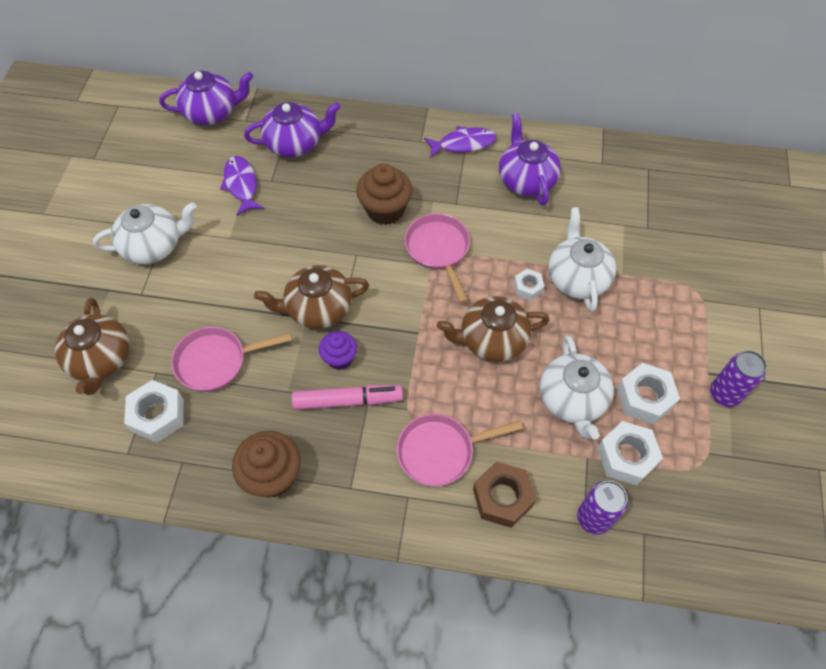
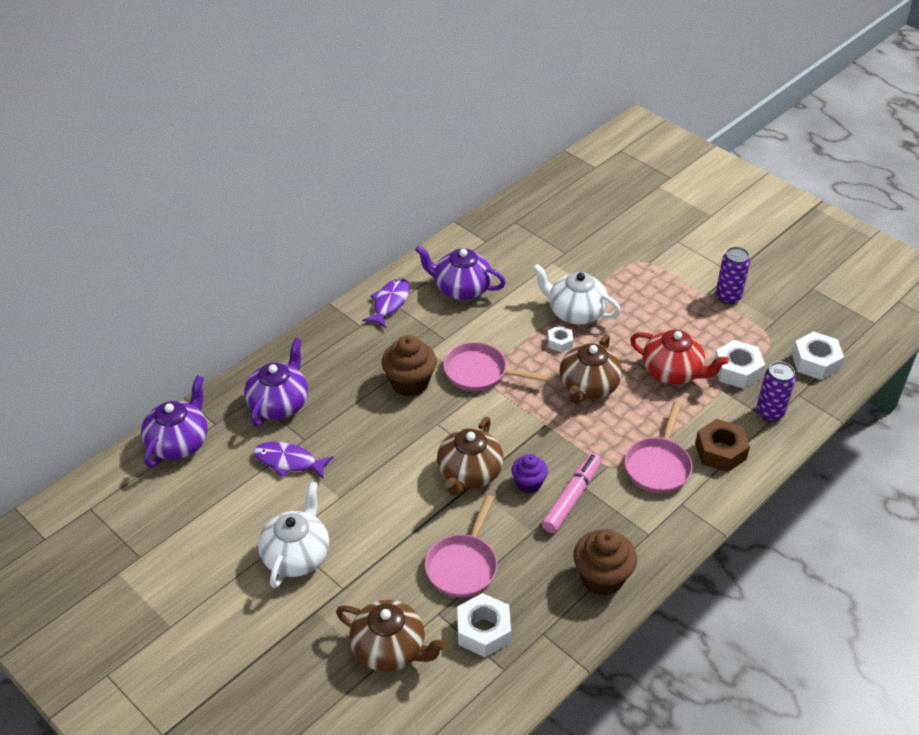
camera: 55 degrees left, 15 degrees down
white teapot [540,336,614,440] -> red teapot [630,330,729,385]
white nut [617,363,680,424] -> white nut moved to [792,331,844,380]

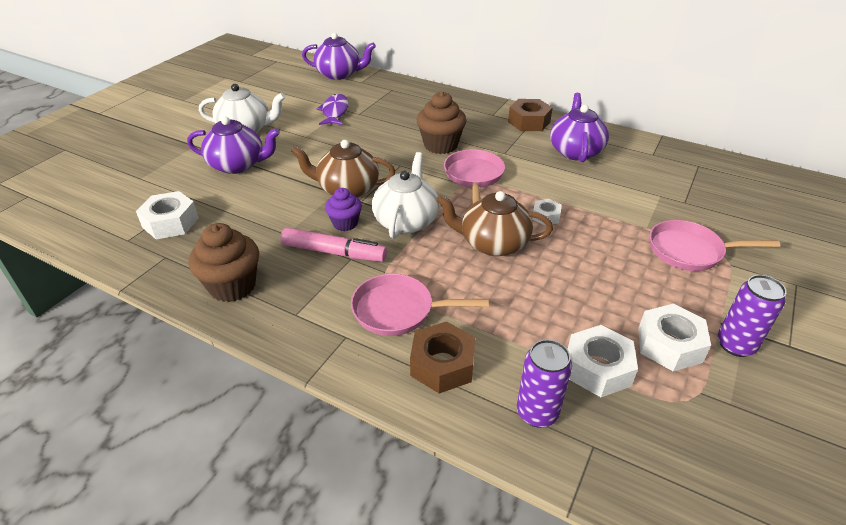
camera: 75 degrees right, 5 degrees down
purple teapot [244,338,308,426] -> purple teapot moved to [187,117,280,174]
brown teapot [336,600,447,672] -> none
purple fish [362,278,410,328] -> brown nut [508,99,553,131]
pink pan [425,495,498,598] -> pink pan moved to [649,220,780,271]
white teapot [533,264,621,325] -> white teapot moved to [372,152,439,239]
red teapot [630,330,729,385] -> none
white nut [792,331,844,380] -> white nut moved to [638,304,711,371]

